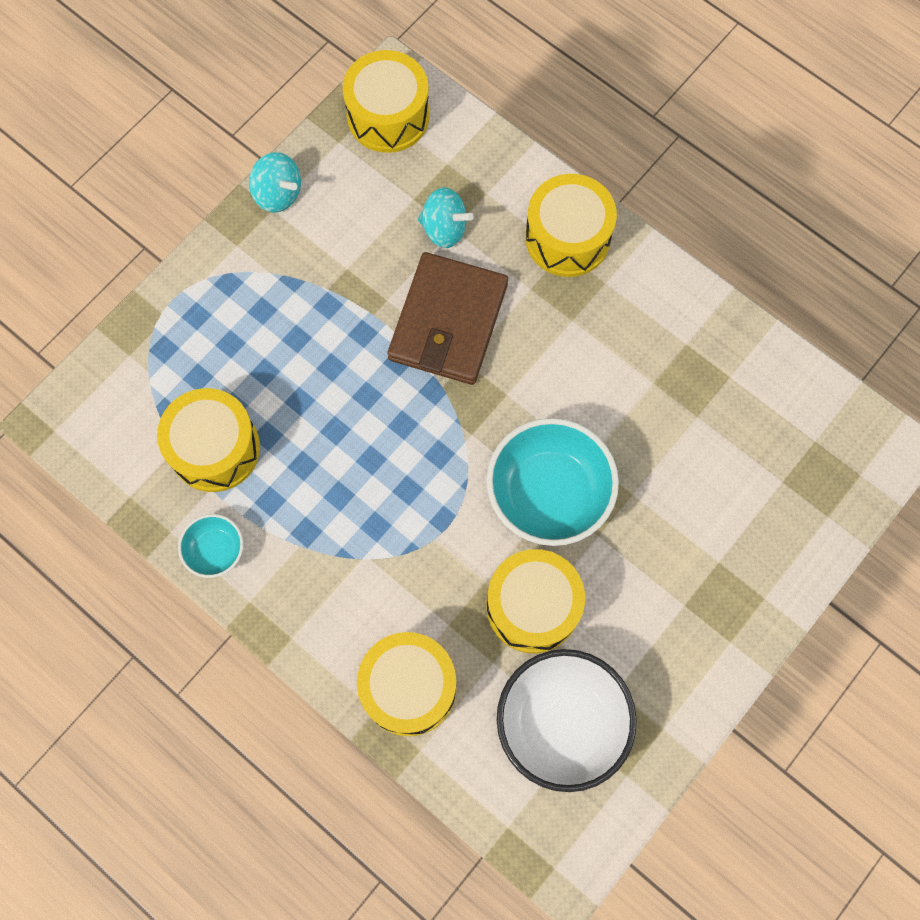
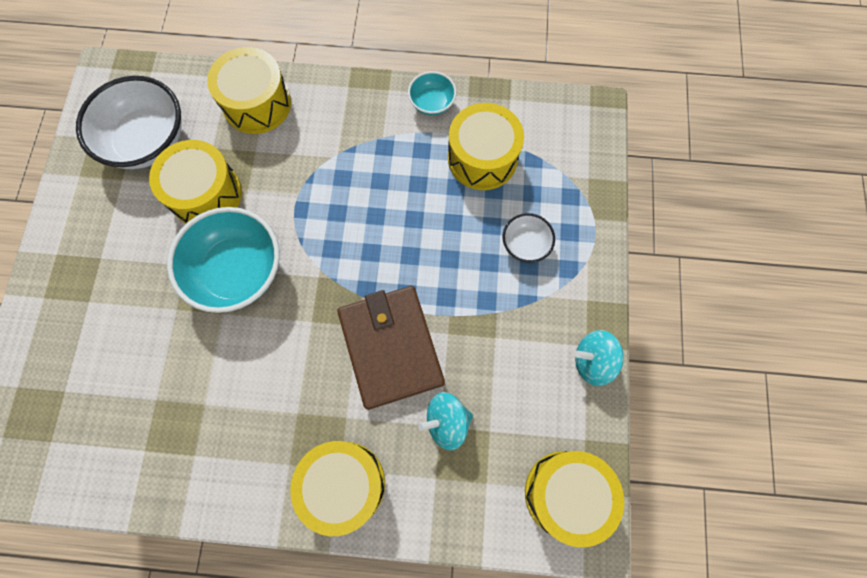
camera: 145 degrees right, 0 degrees up
none -> white bowl [503,213,555,263]

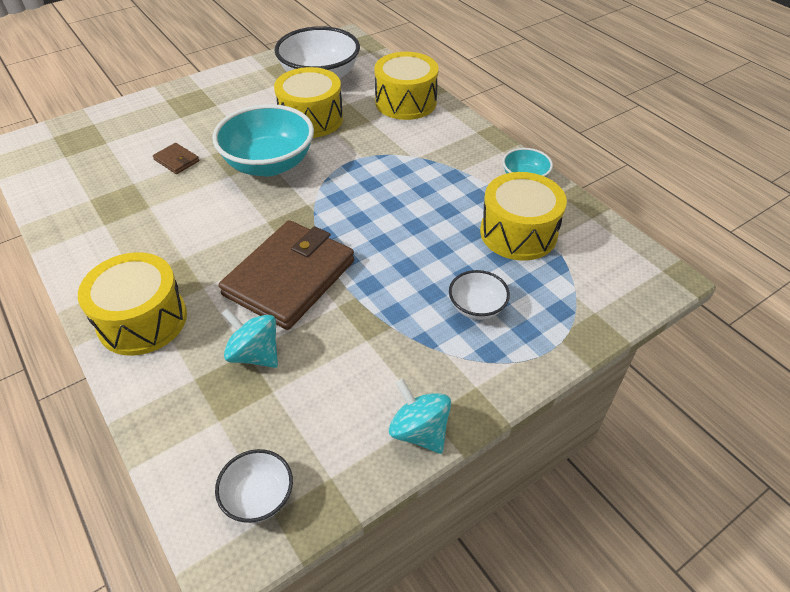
camera: 50 degrees right, 25 degrees down
yellow drum [525,451,624,547] -> white bowl [215,449,293,523]
none -> brown wallet [153,143,199,174]

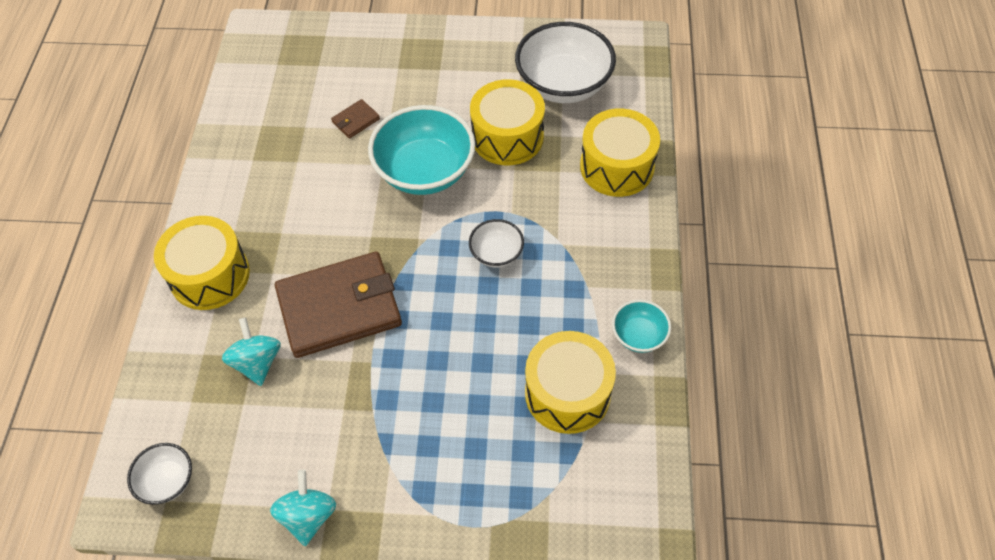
camera: 40 degrees right, 10 degrees up
brown wallet [153,143,199,174] -> brown wallet turned 60 degrees clockwise [331,99,380,139]
white bowl [449,270,510,320] -> white bowl moved to [469,219,524,267]

